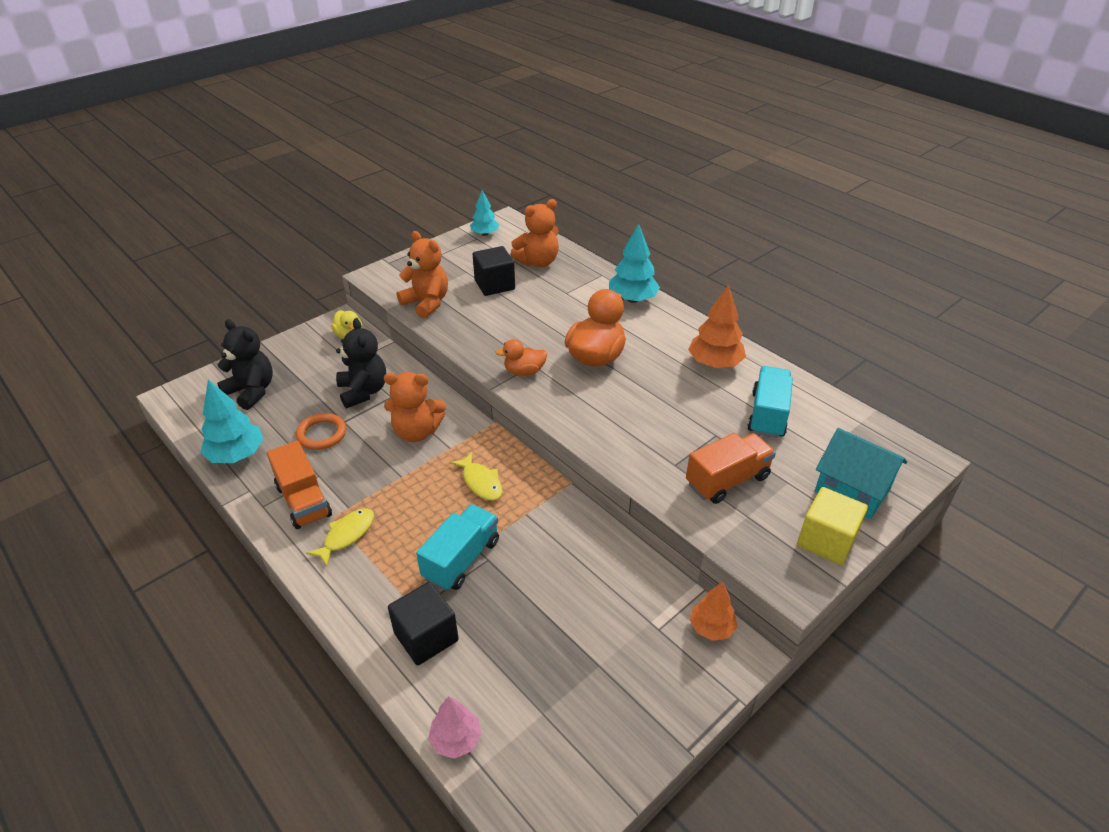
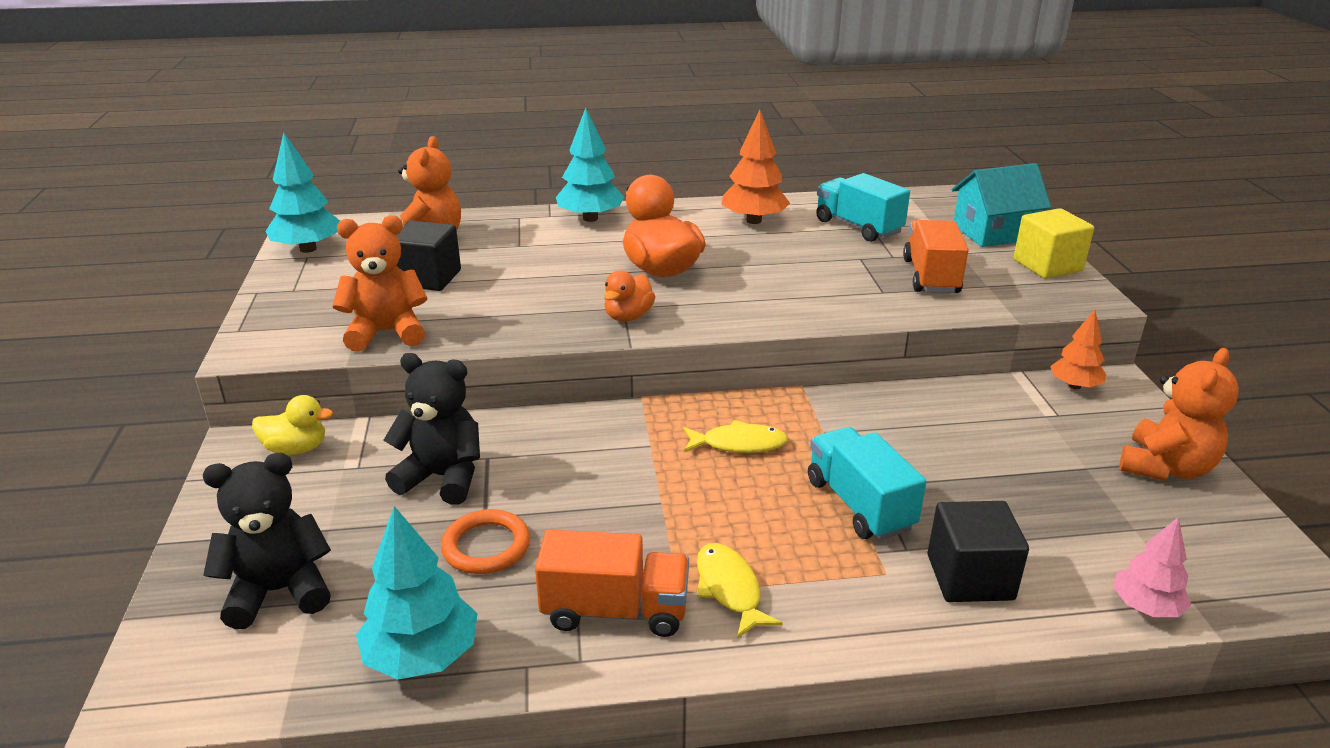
camera: 55 degrees left, 10 degrees down
orange teddy bear [384,372,446,442] -> orange teddy bear moved to [1119,348,1239,481]
turquoise tree [470,190,499,236] -> turquoise tree [265,132,340,253], size x1.56

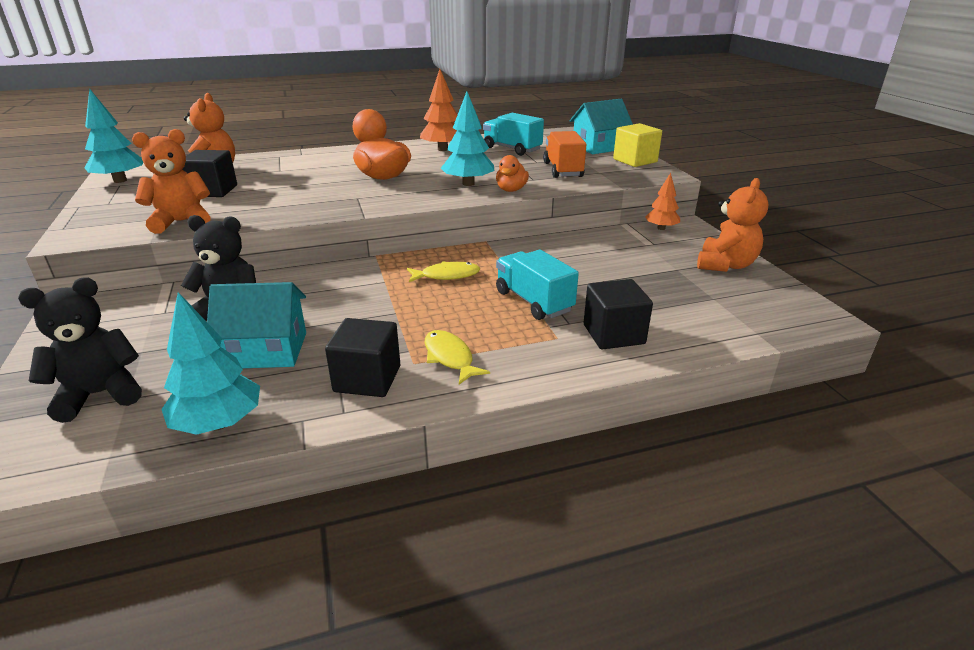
camera: 10 degrees left, 0 degrees up
yellow duck [252,395,333,455] -> none
orange ring [441,509,530,574] -> turquoise house [207,282,306,368]
orange truck [535,530,689,637] -> black cube [325,318,400,397]
turquoise tree [556,108,624,222] -> turquoise tree moved to [441,91,494,186]
orange duck [604,271,655,322] -> orange duck moved to [496,155,529,192]
pink tree [1113,517,1191,617] -> none

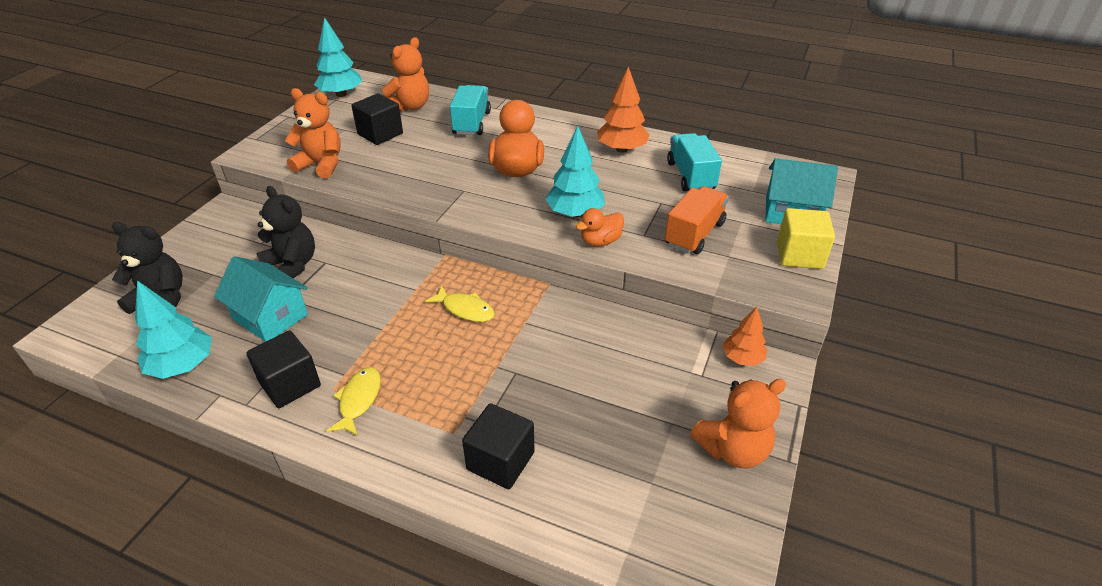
camera: 40 degrees right, 10 degrees up
turquoise truck [496,250,579,320] -> turquoise truck moved to [450,85,491,135]

